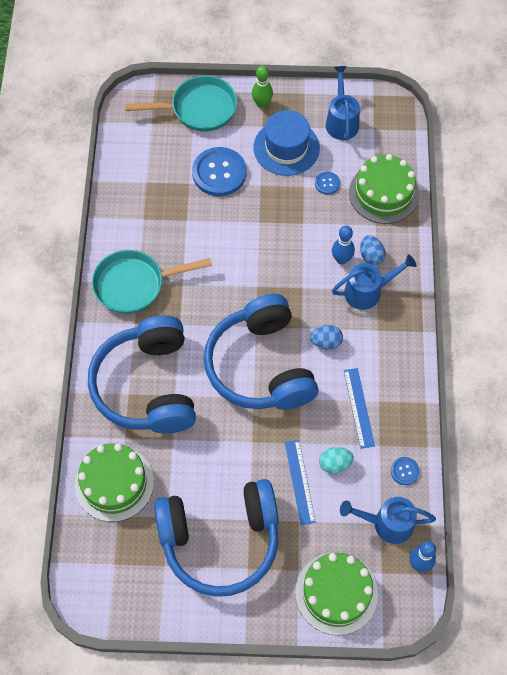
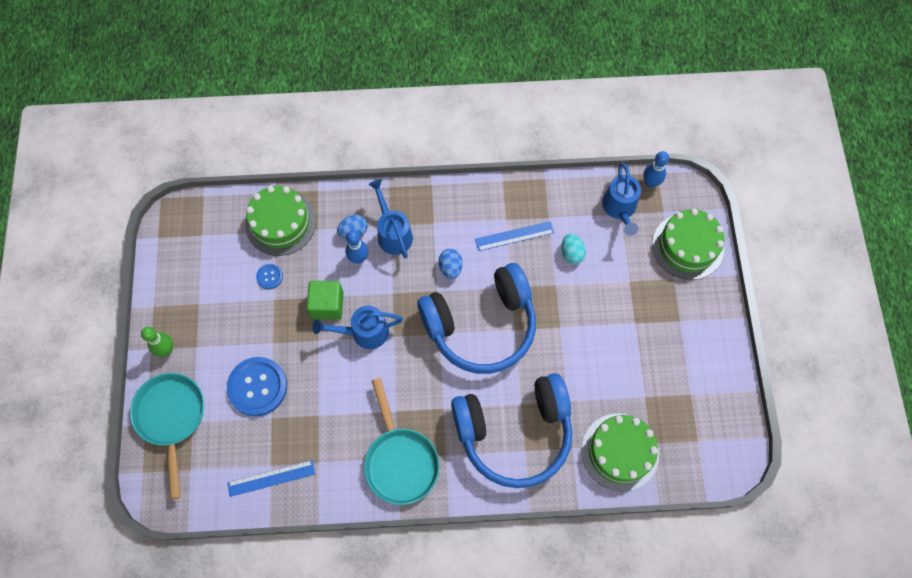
camera: 95 degrees left, 5 degrees up
blue headphones [154,479,279,597] -> none
blue hat [253,110,320,176] -> none
blue ruler [285,440,316,525] -> blue ruler moved to [227,460,315,497]
blue watering can [326,66,360,141] -> blue watering can moved to [313,306,403,349]
blue button [391,457,420,485] -> none
none -> green cube [307,281,344,320]

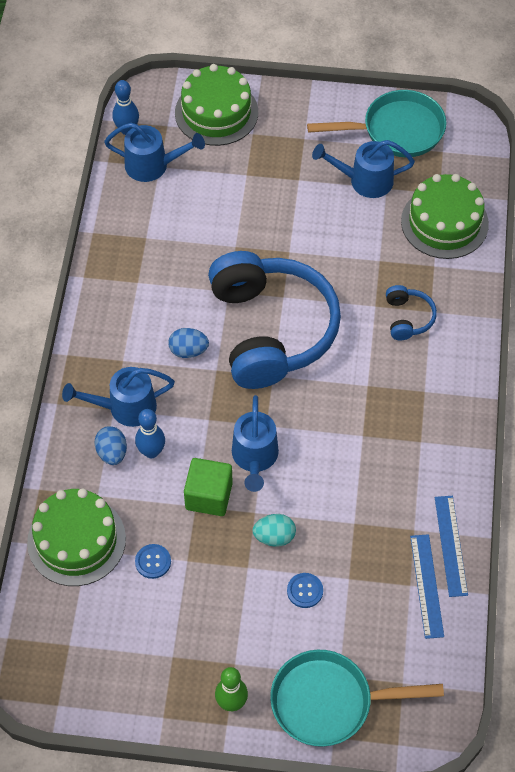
camera: 80 degrees left, 10 degrees down
blue button [227,357,287,416] -> blue button [287,573,323,608], size x0.46
turquoise pan [364,378,440,505] -> turquoise pan moved to [307,90,447,157]
blue headphones [451,373,573,488] -> blue headphones [386,285,437,340], size x0.40
blue ruler [475,221,554,251] -> blue ruler moved to [435,496,468,597]
turquoise egg [561,233,586,264] -> turquoise egg moved to [253,514,296,547]
none -> blue watering can [312,140,415,198]

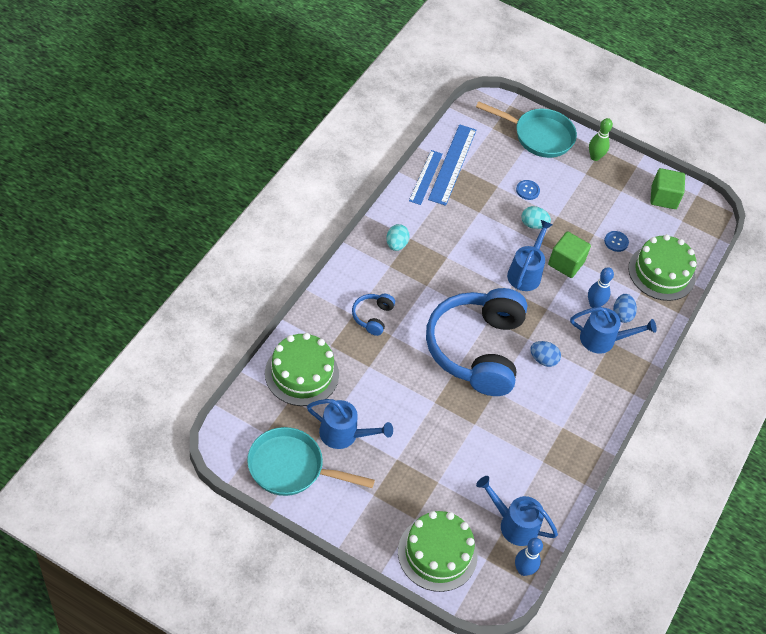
camera: 165 degrees left, 5 degrees down
blue ruler [410,534,444,639] -> blue ruler [428,124,476,206], size x1.50
none -> turquoise egg [386,224,410,251]
none -> green cube [650,168,685,209]

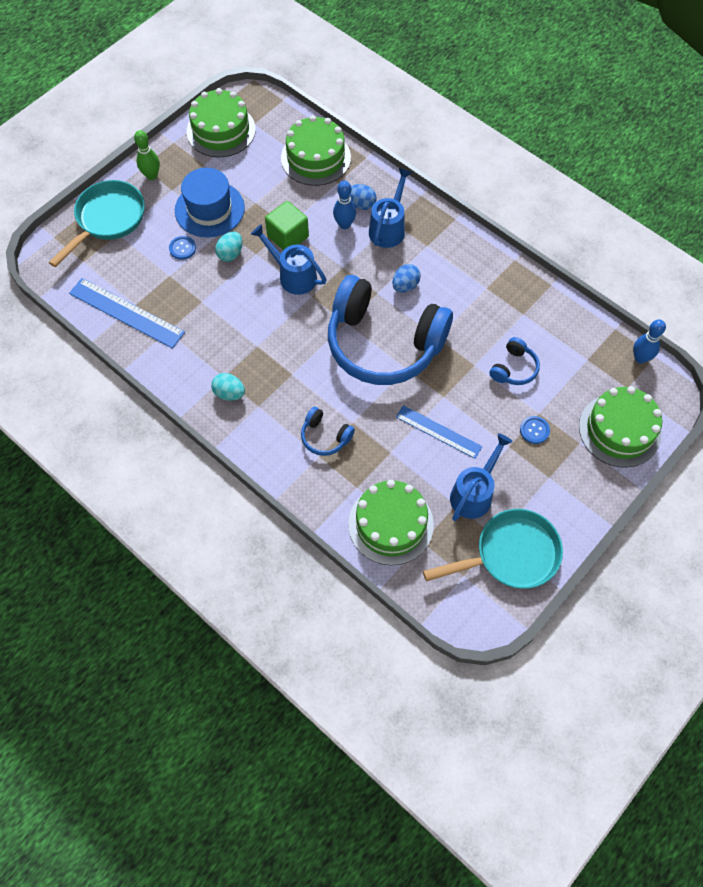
camera: 70 degrees left, 10 degrees up
turquoise pan [247,427,375,496] -> turquoise pan turned 135 degrees counterclockwise [423,509,563,589]
blue ruler [409,150,443,205] -> blue ruler moved to [396,405,482,459]
blue watering can [476,476,558,546] -> none
blue button [604,231,629,252] -> blue button moved to [520,416,550,444]
green cube [650,168,685,209] -> green cake [187,88,256,157]
none -> blue hat [175,168,245,238]
none -> blue headphones [489,337,540,385]

